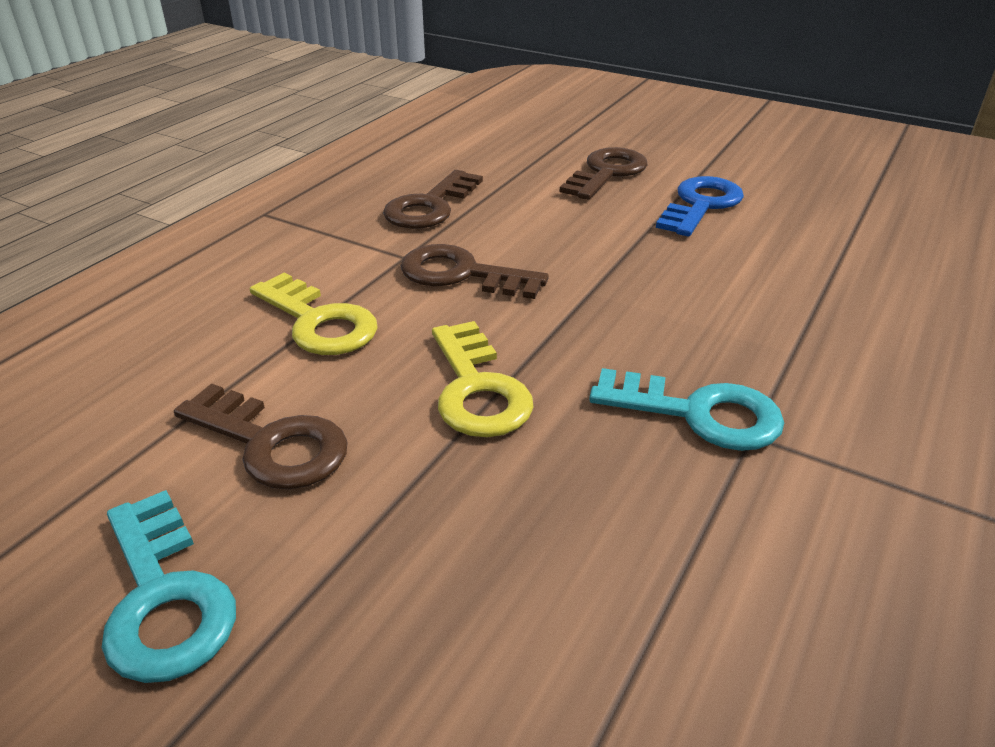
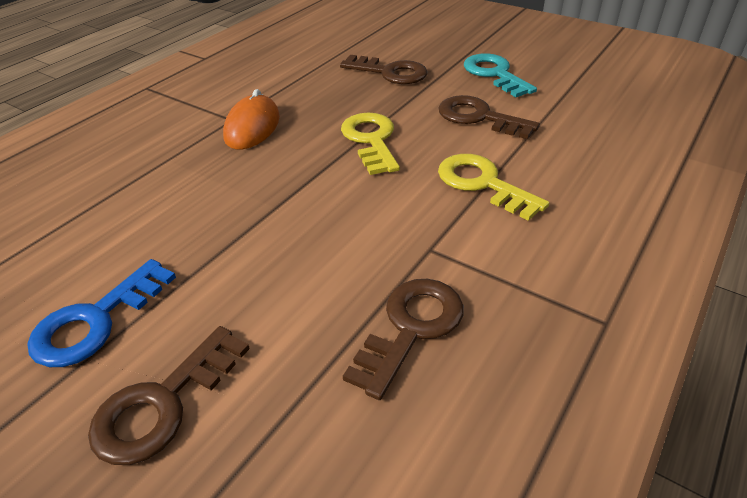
camera: 175 degrees left, 5 degrees up
brown key [401,244,549,299] -> brown key moved to [340,55,428,84]
turquoise key [589,368,784,451] -> orange mouse [223,89,280,150]

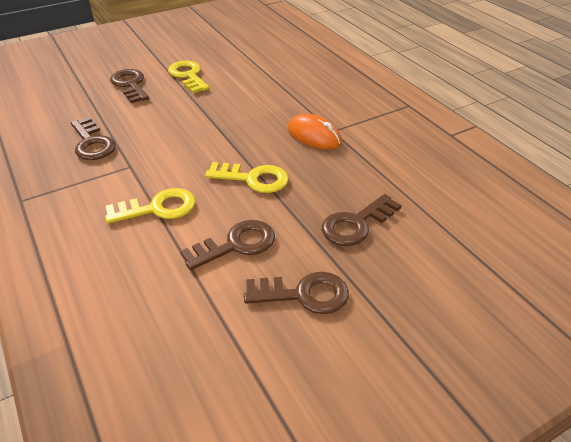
camera: 115 degrees right, 0 degrees up
blue key [27,259,176,367] -> yellow key [168,60,209,93]
turquoise key [464,53,537,97] -> brown key [244,272,349,314]

